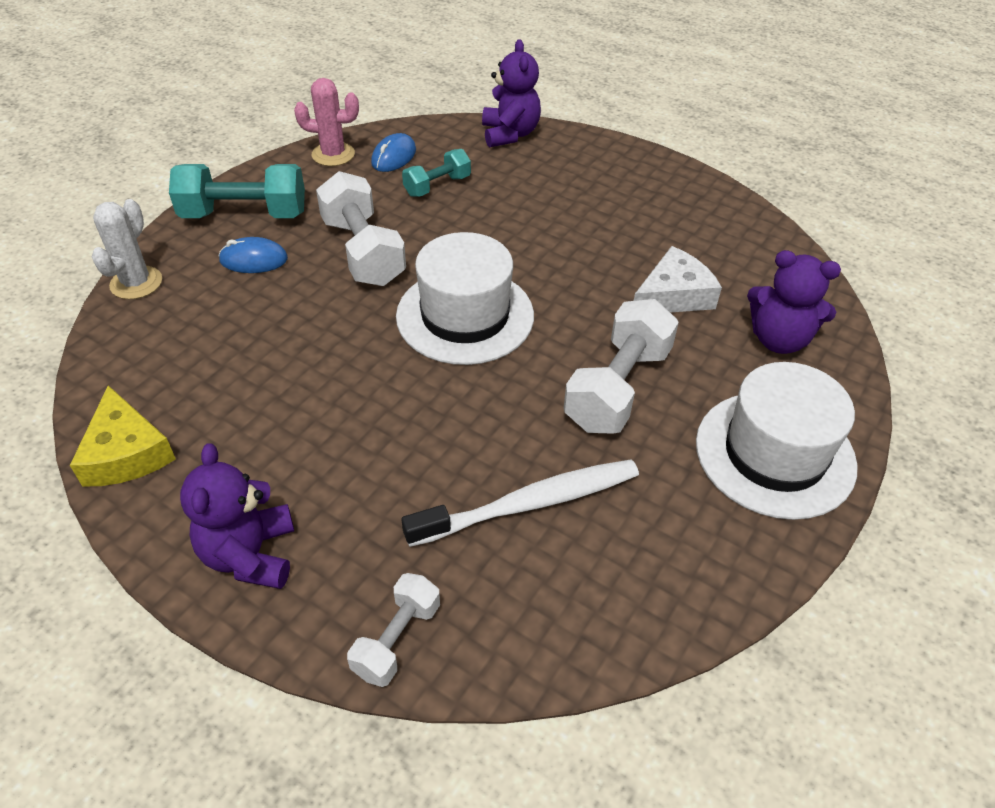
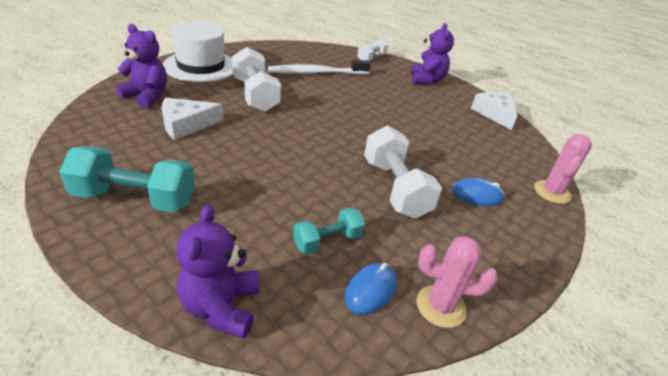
camera: 175 degrees left, 10 degrees down
yellow cheese [70,385,176,487] -> white cheese [471,92,518,130]
white cactus [92,199,162,299] -> pink cactus [534,134,592,204]
turquoise dumbbell [169,164,305,218] -> turquoise dumbbell moved to [59,146,195,213]
white hat [396,232,534,365] -> none
white dumbbell [564,299,679,434] -> white dumbbell turned 60 degrees counterclockwise [232,47,281,112]

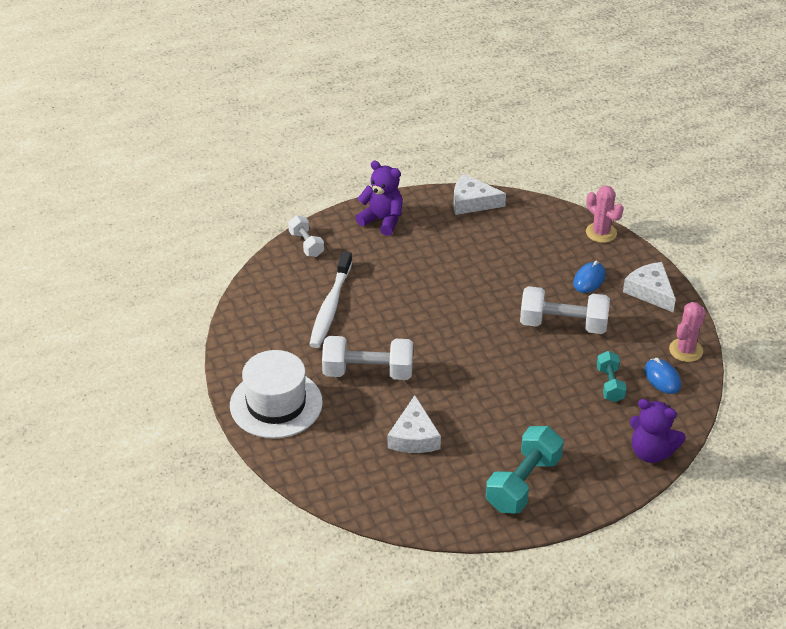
camera: 60 degrees left, 5 degrees up
purple teddy bear [116,24,167,108] -> none
none -> white cheese [623,262,676,312]

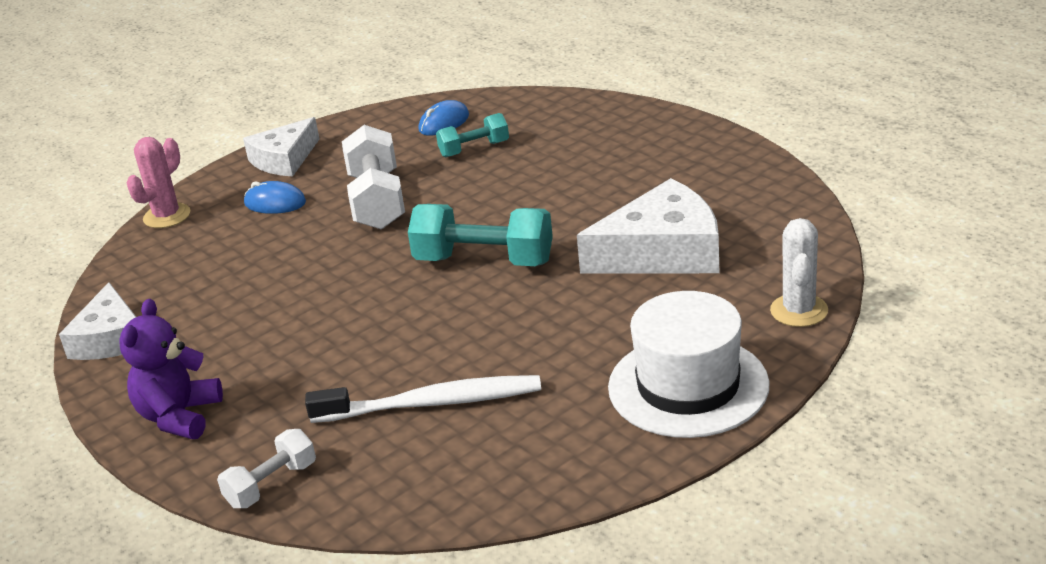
camera: 105 degrees left, 10 degrees down
white dumbbell [322,336,413,380] -> none
white cheese [388,395,441,453] -> white cheese [577,178,719,274], size x1.53
turquoise dumbbell [486,426,564,514] -> turquoise dumbbell moved to [408,204,553,266]
purple teddy bear [630,399,686,463] -> none
pink cactus [669,302,706,362] -> none
none -> white cactus [770,218,828,327]

